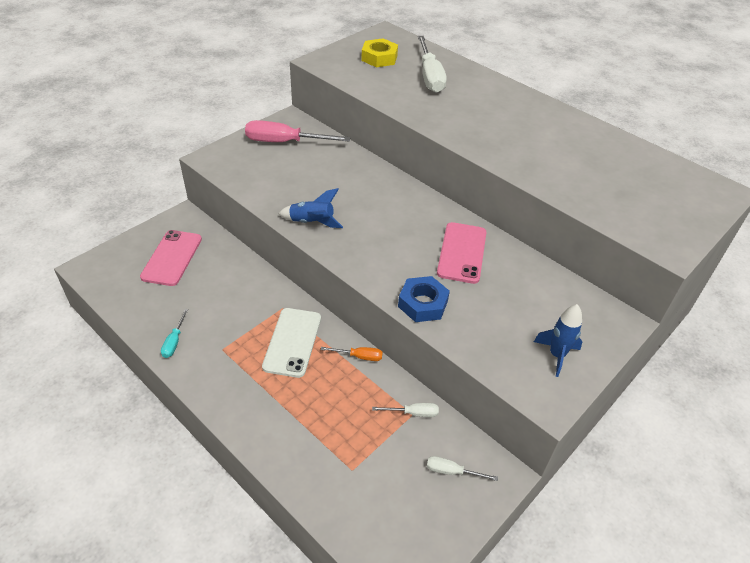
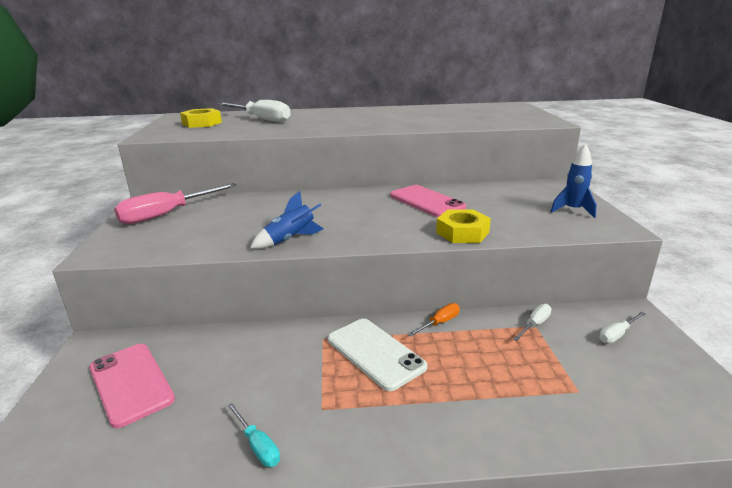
camera: 45 degrees left, 20 degrees down
blue nut [398,276,450,322] -> yellow nut [436,209,491,243]

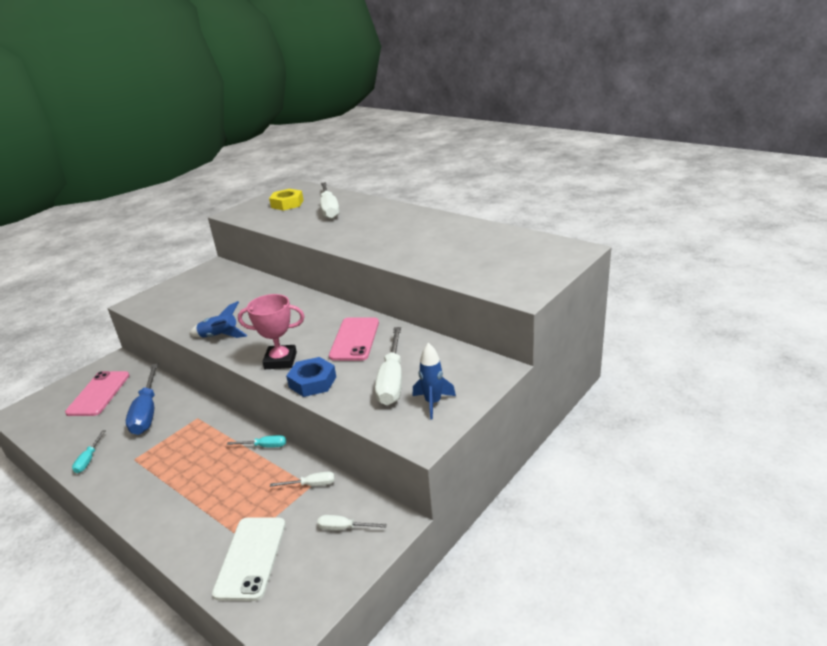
camera: 45 degrees right, 5 degrees up
pink screwdriver [114,183,237,224] -> none
white phone [328,319,427,391] -> white phone moved to [212,518,286,601]
orange screwdriver [408,303,460,337] -> turquoise screwdriver [227,435,286,447]
yellow nut [436,209,491,243] -> blue nut [286,357,336,397]
none -> blue screwdriver [126,363,158,435]
none -> pink trophy [238,294,305,369]
none -> white screwdriver [375,327,402,405]

